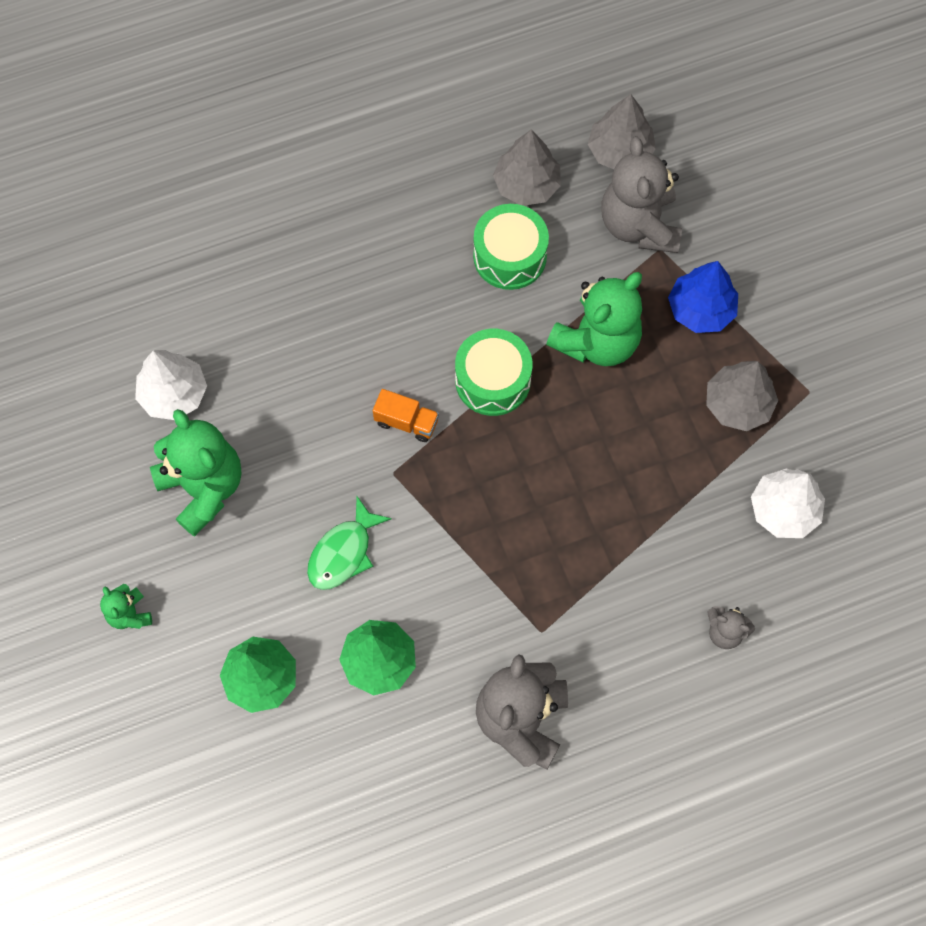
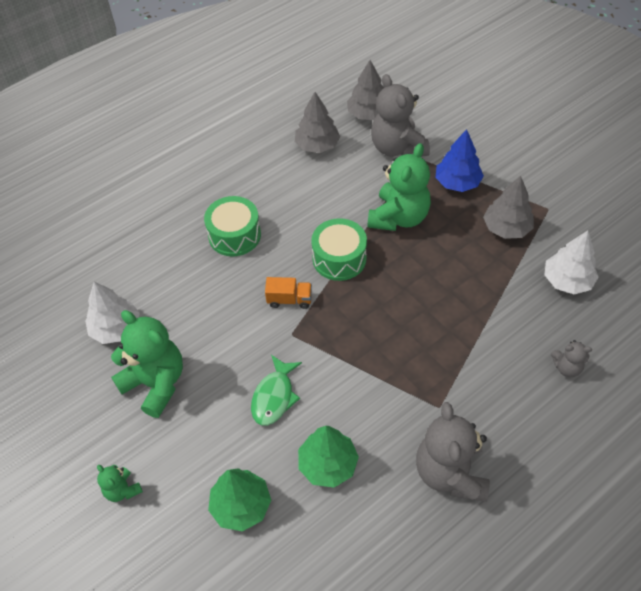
camera: 15 degrees left, 15 degrees down
green drum [473,204,549,290] -> green drum moved to [204,196,261,256]

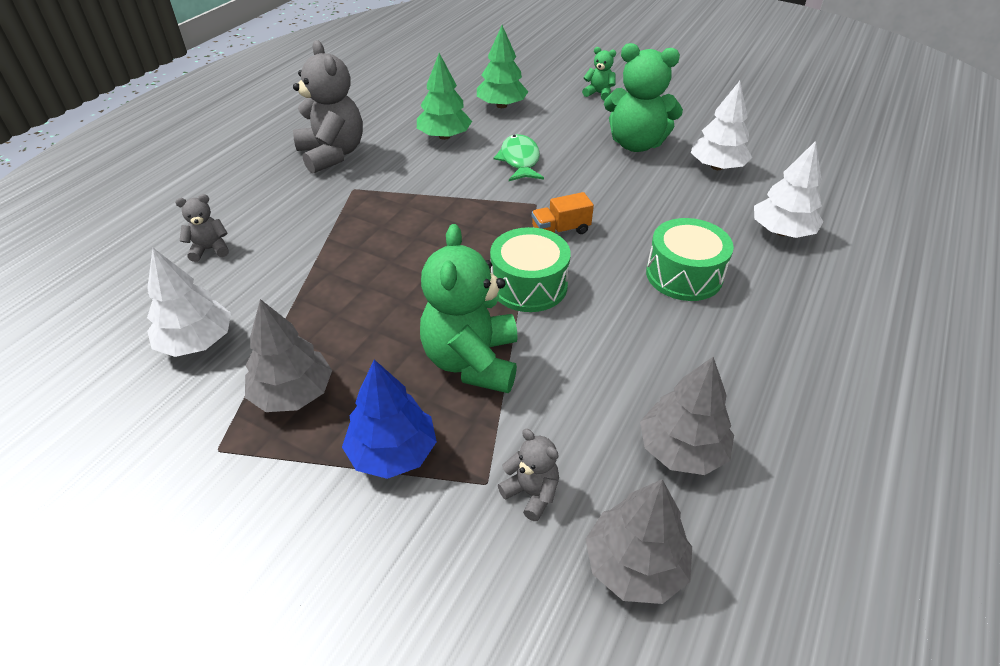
camera: 155 degrees right, 10 degrees down
grey teddy bear [371,74,430,157] -> grey teddy bear [498,429,559,521], size x0.48
none -> white tree [754,141,823,238]

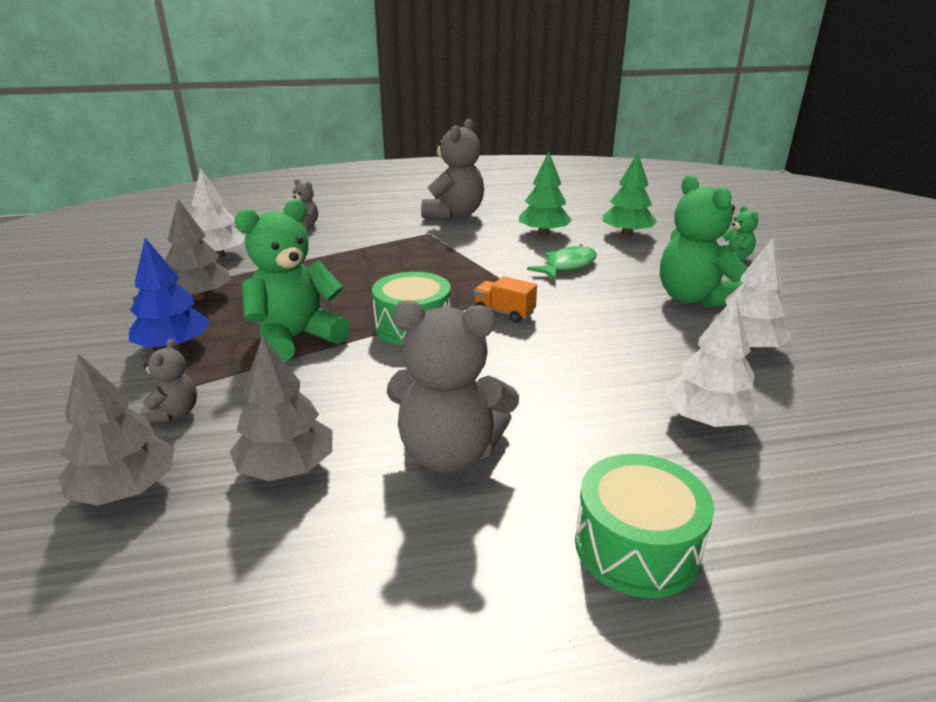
camera: 50 degrees right, 15 degrees down
green drum [646,218,734,301] -> green drum moved to [575,454,714,598]
none -> grey teddy bear [387,300,519,473]

